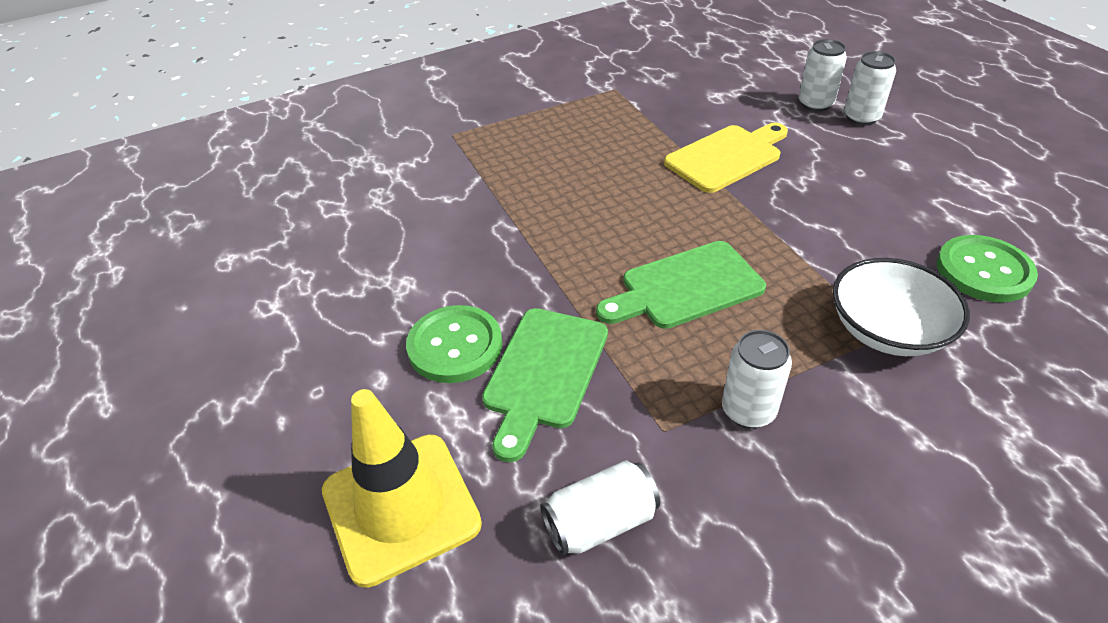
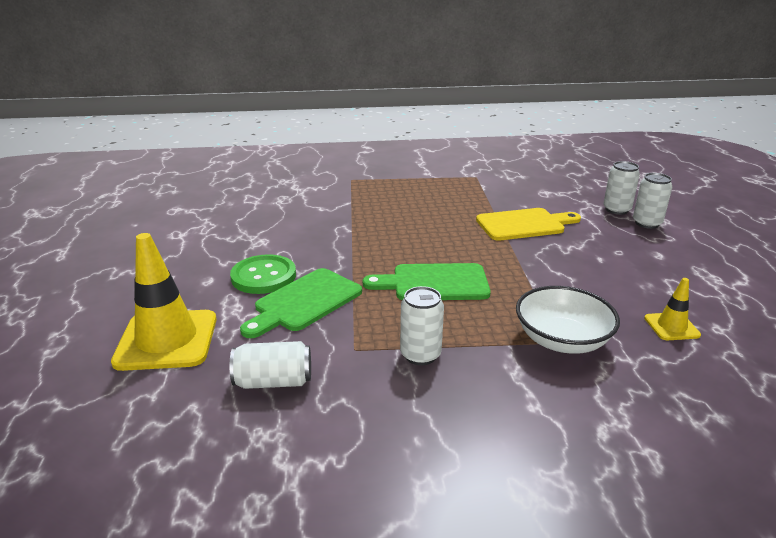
camera: 20 degrees right, 15 degrees down
green button [937,235,1038,302] -> yellow traffic cone [644,278,701,340]

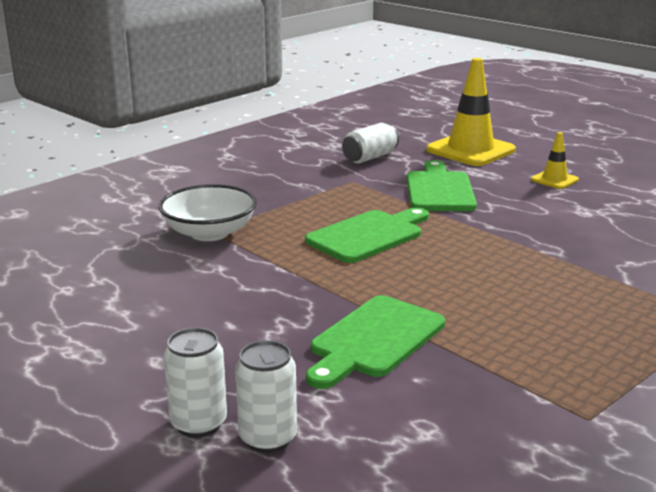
camera: 140 degrees right, 5 degrees down
green button [230,254,296,294] -> none
white can [400,286,444,365] -> none
yellow cutting board [476,208,581,241] -> green cutting board [306,295,445,389]
yellow traffic cone [644,278,701,340] -> yellow traffic cone moved to [531,132,579,189]

